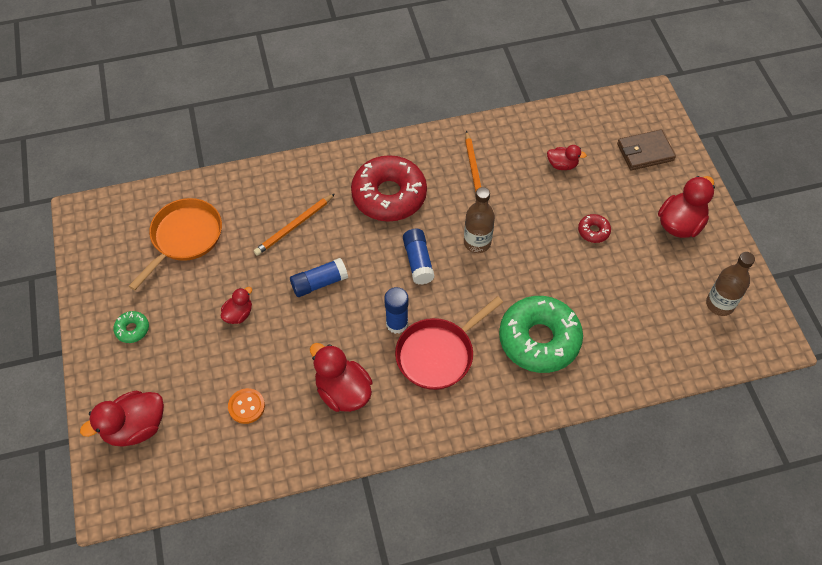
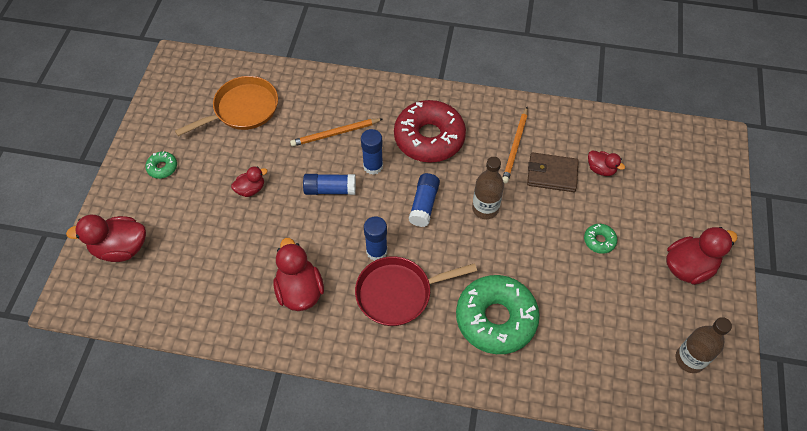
camera: 25 degrees right, 0 degrees up
orange button [228,388,265,424] -> none
red donut [578,214,611,243] -> green donut [584,224,617,254]
brown wallet [617,129,676,170] -> brown wallet moved to [527,152,579,192]
none -> blue glue stick [361,129,383,175]

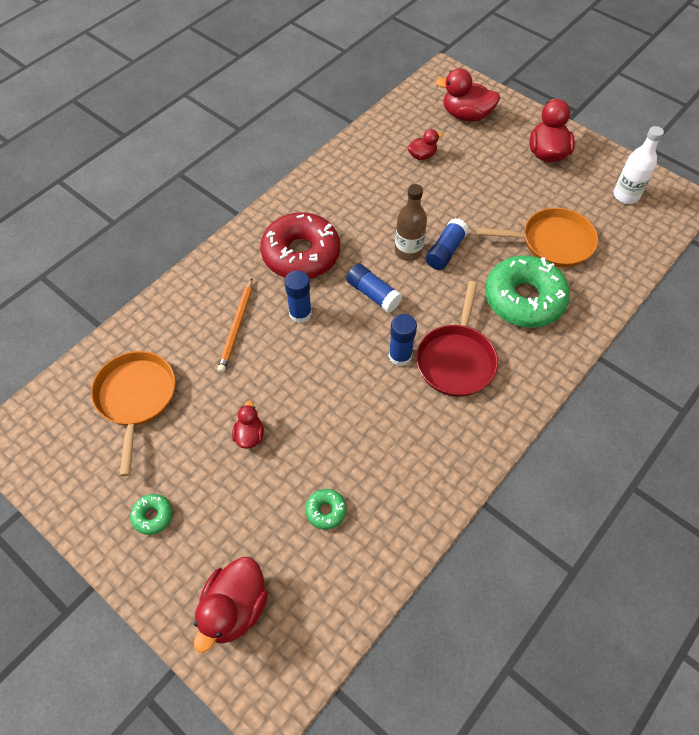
camera: 60 degrees left, 0 degrees up
red duck [273,238,324,311] -> red duck moved to [435,68,500,121]
blue glue stick [303,174,356,195] -> blue glue stick moved to [426,218,469,270]
orange pencil [502,107,528,183] -> none
brown wallet [527,152,579,192] -> none
green donut [584,224,617,254] -> green donut moved to [305,489,346,529]
brown bottle [676,317,732,373] -> white bottle [613,126,664,204]
none -> orange pan [477,208,598,267]

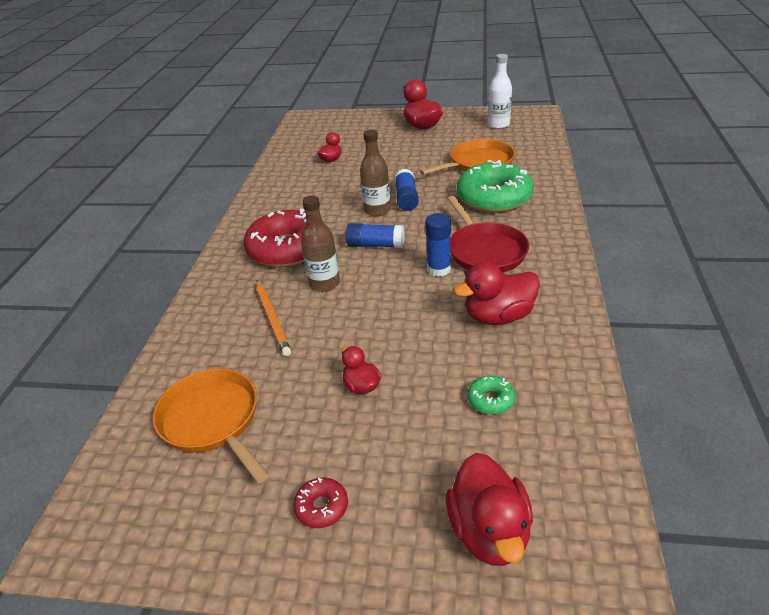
camera: 30 degrees left, 20 degrees down
green donut [130,494,173,535] -> red donut [293,477,348,528]
blue glue stick [285,270,312,323] -> brown bottle [301,196,340,292]
red duck [435,68,500,121] -> red duck moved to [453,262,540,325]

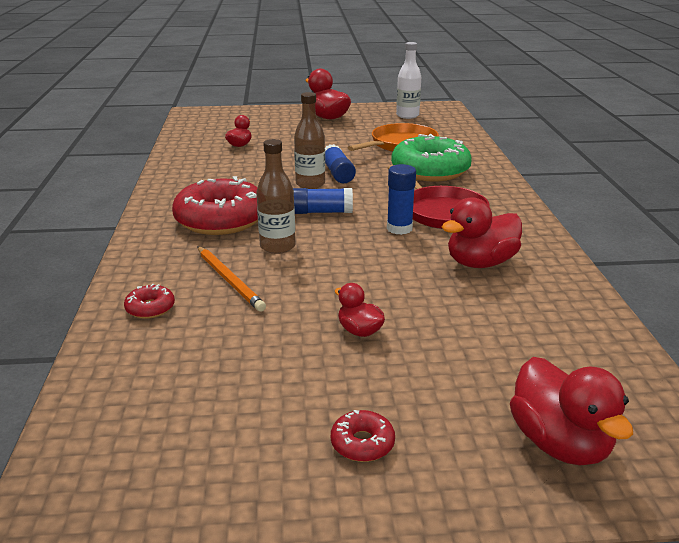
camera: 15 degrees left, 10 degrees down
orange pan [153,368,269,483] -> none
green donut [468,376,515,415] -> none
none -> red donut [124,284,175,319]

